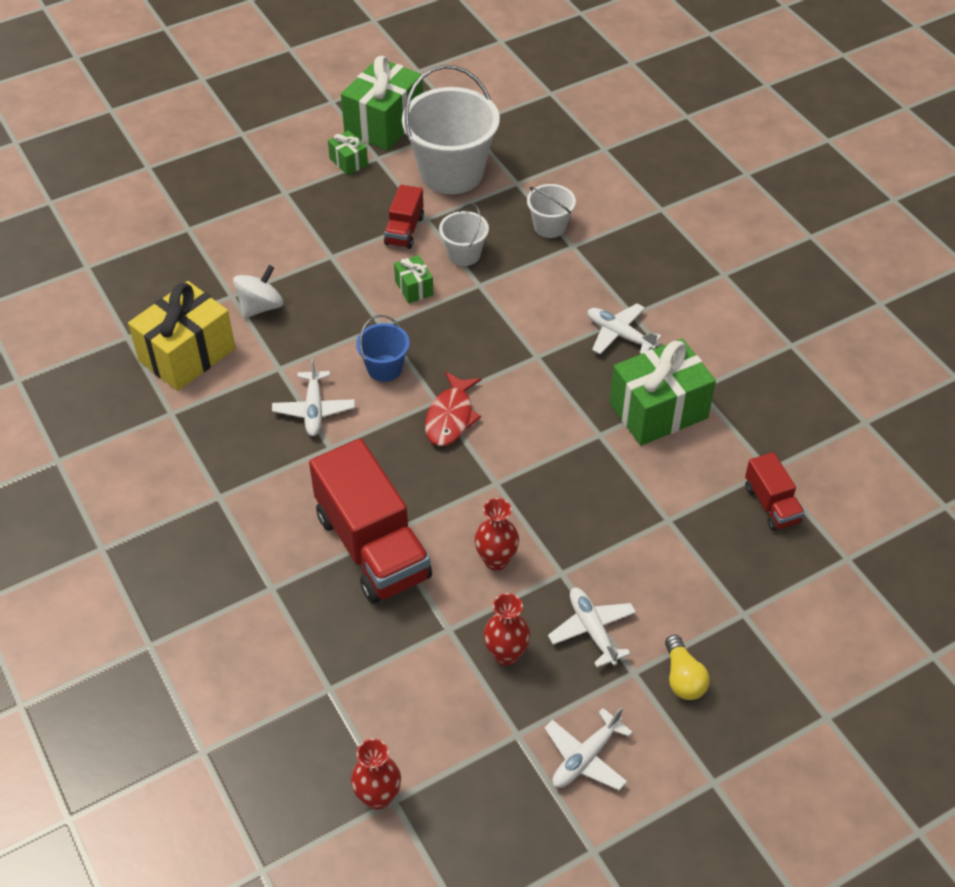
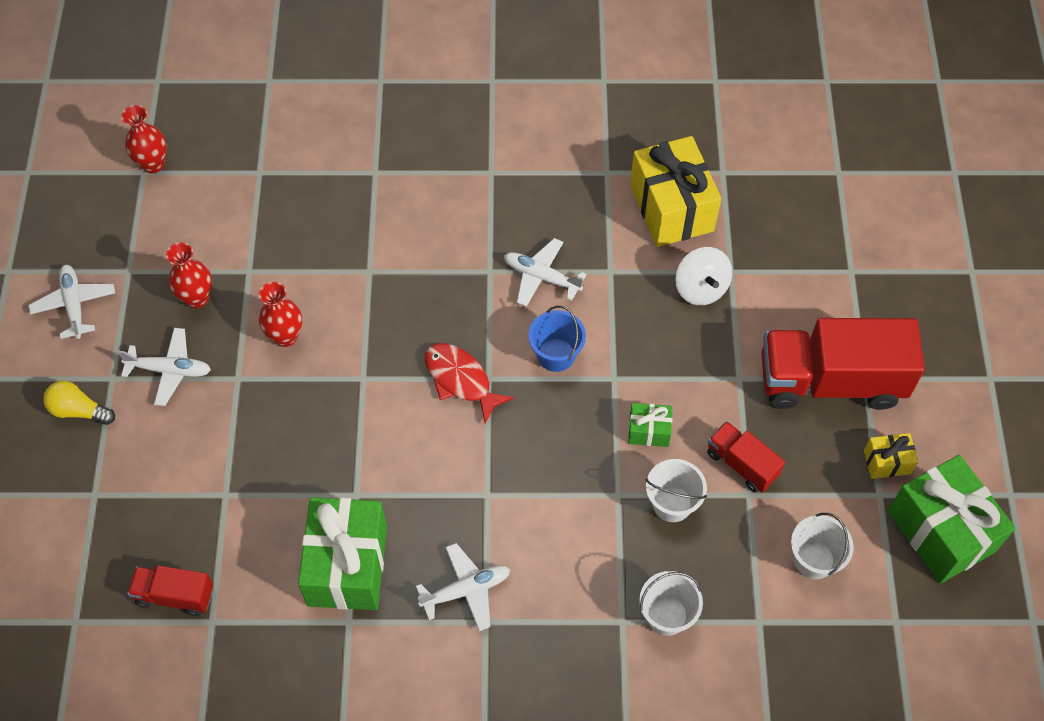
camera: 120 degrees right, 10 degrees up
red truck [309,438,432,604] -> red truck moved to [761,318,925,410]
green gift [328,130,368,175] -> yellow gift [864,433,918,479]
white bucket [402,65,500,194] -> white bucket [791,513,854,579], size x0.49

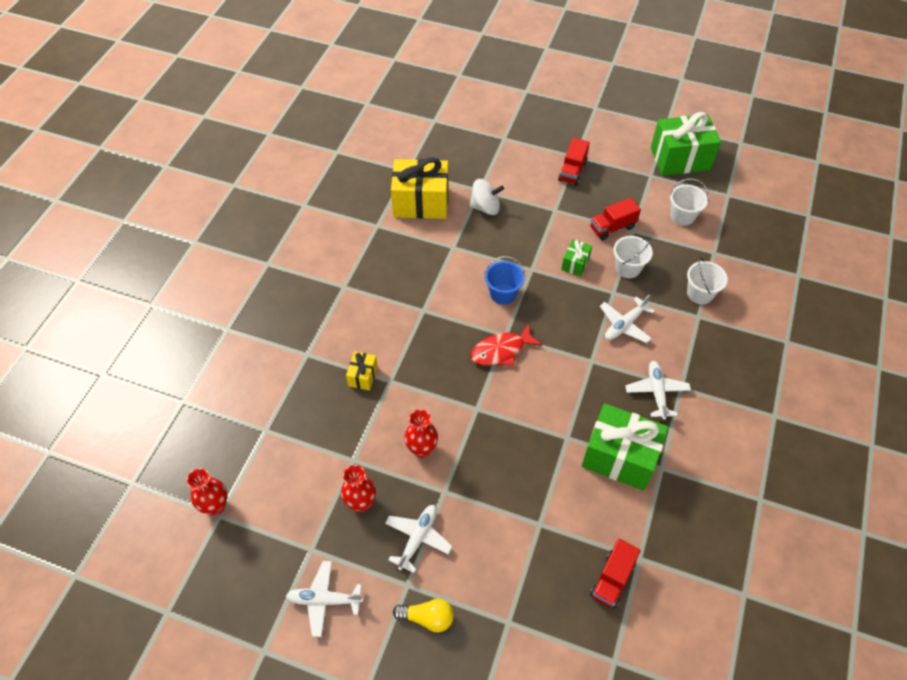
camera: 70 degrees left, 5 degrees down
yellow light bulb [43,381,115,425] -> yellow light bulb turned 120 degrees counterclockwise [393,599,454,632]
white plane [504,238,586,307] -> white plane moved to [600,294,655,343]
red truck [761,318,925,410] -> red truck [558,138,590,186], size x0.49
yellow gift [864,433,918,479] -> yellow gift moved to [346,351,378,391]

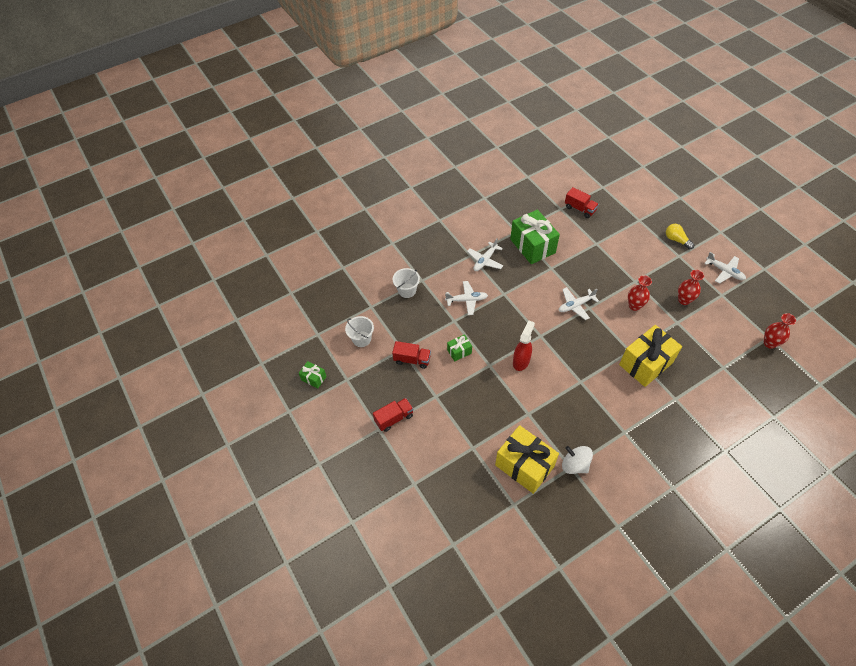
camera: 140 degrees left, 0 degrees up
yellow gift [346,351,378,391] -> yellow gift [619,325,682,387], size x2.12
white plane [385,505,453,573] -> white plane moved to [558,287,599,320]
white spinning top [469,179,504,215] -> white spinning top moved to [562,446,593,474]
red fish [471,323,542,366] -> none
blue bucket [484,256,525,304] -> red spray bottle [513,320,535,371]
red truck [590,539,641,609] -> red truck turned 60 degrees clockwise [565,187,599,218]
white bucket [613,236,653,278] -> none
green gift [651,112,721,176] -> green gift [299,361,327,389], size x0.47

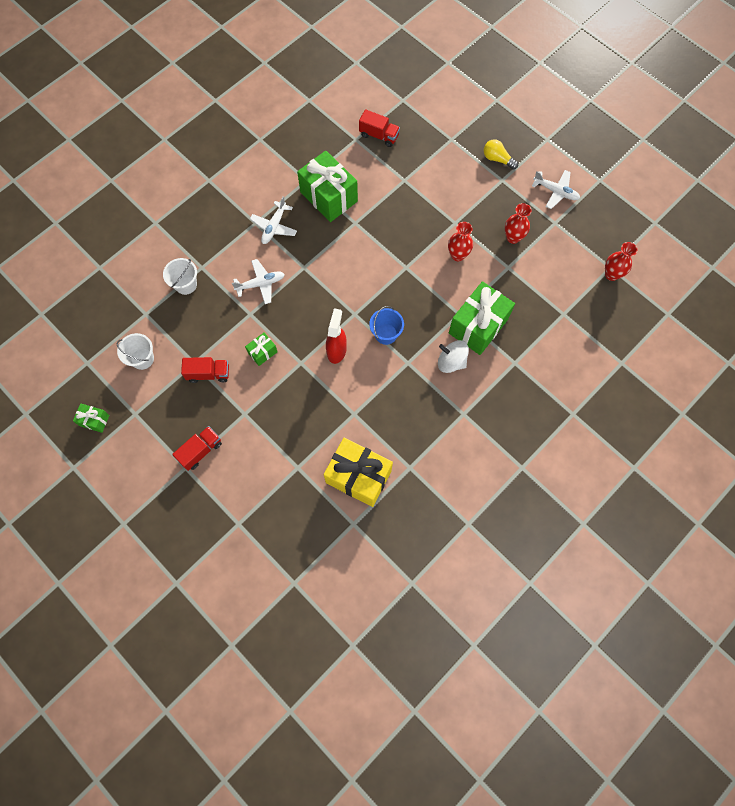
camera: 15 degrees left, 15 degrees up
white plane [558,287,599,320] -> none
white spinning top [562,446,593,474] -> white spinning top moved to [438,340,469,373]
yellow gift [619,325,682,387] -> green gift [449,281,515,355]
none -> blue bucket [369,306,404,345]

